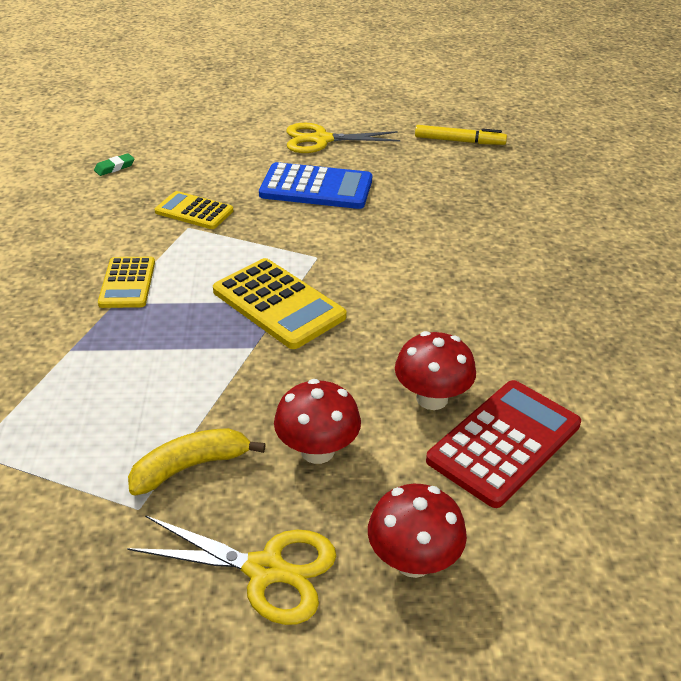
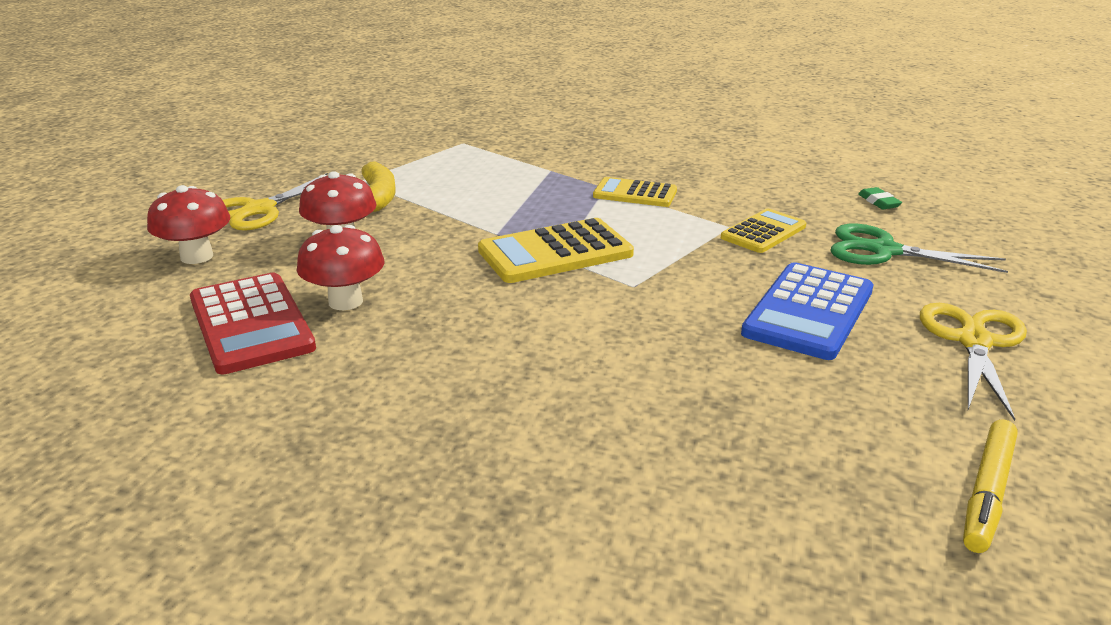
camera: 110 degrees right, 10 degrees down
none -> green scissors [830,224,1008,273]

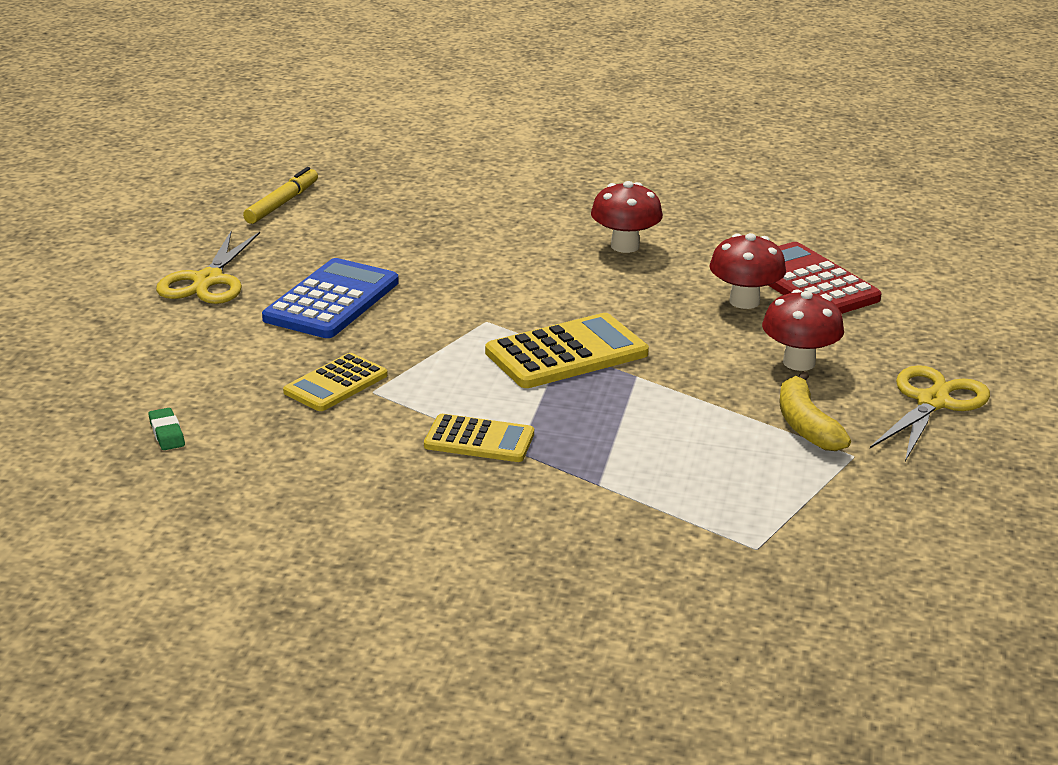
camera: 175 degrees right, 0 degrees up
red mushroom [147,185,230,264] -> red mushroom moved to [591,181,663,253]
green scissors [830,224,1008,273] -> none

